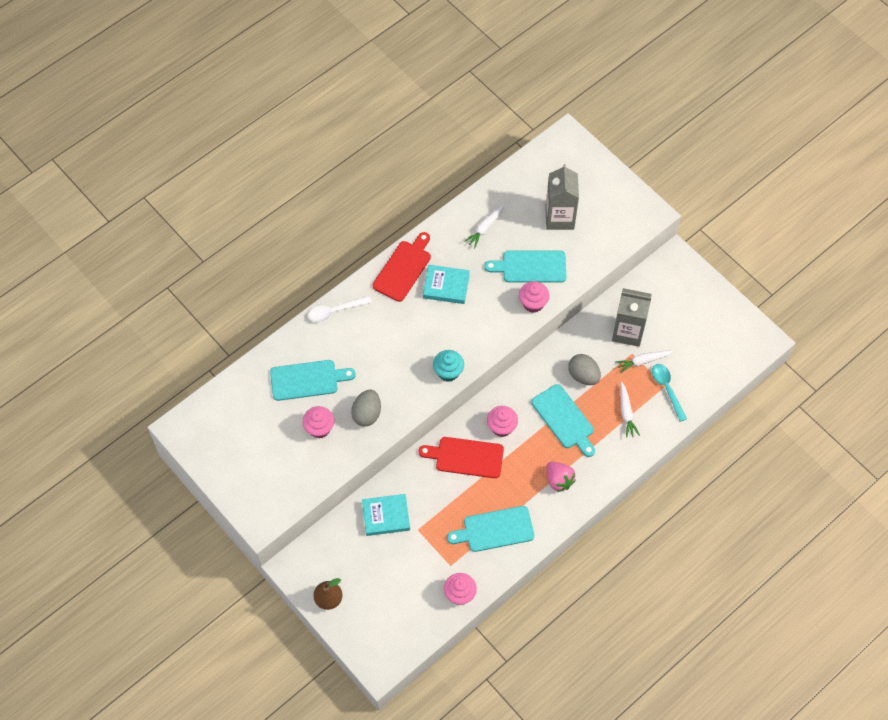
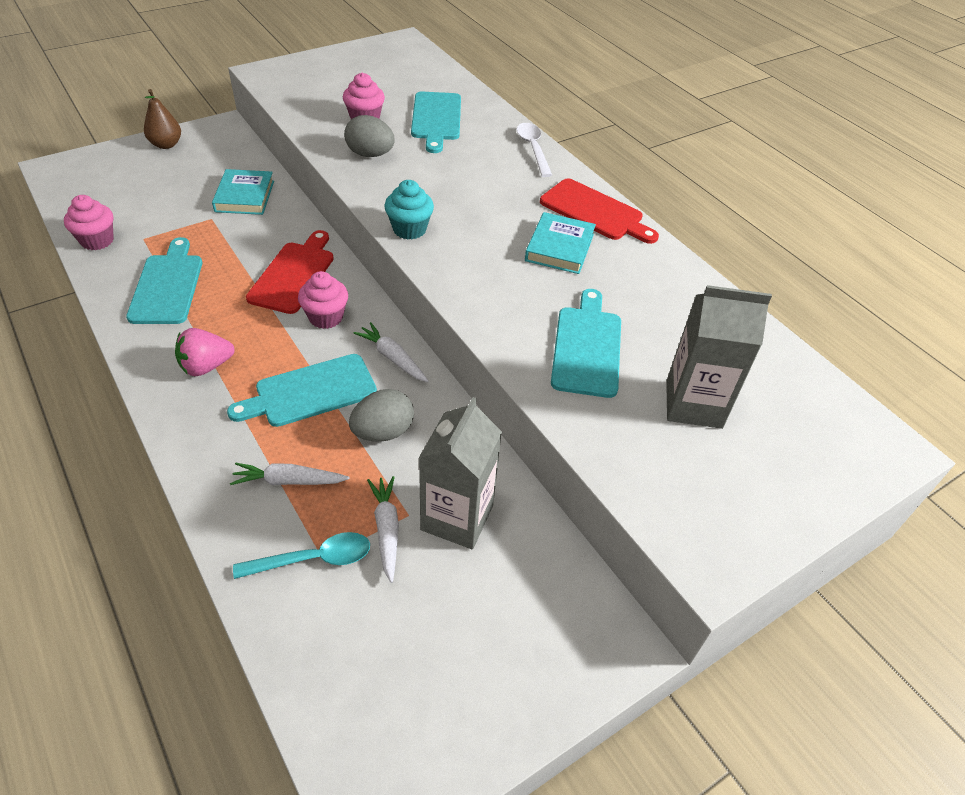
camera: 95 degrees right, 15 degrees down
white carrot [464,204,504,248] -> white carrot moved to [354,322,428,382]
pink cupcake [519,281,550,313] -> none

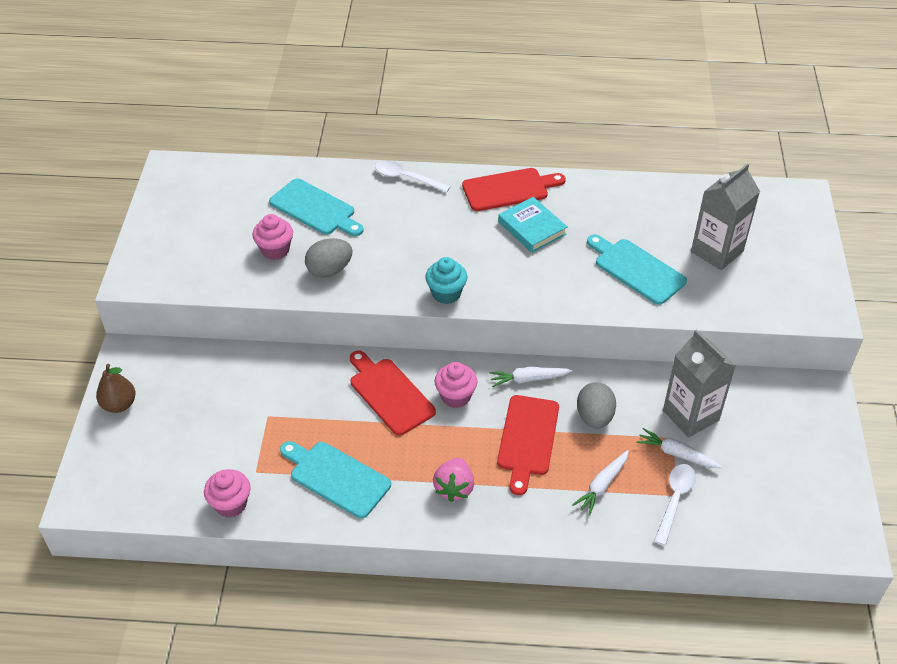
camera: 50 degrees left, 0 degrees up
turquoise book [212,169,274,215] -> none
turquoise cutting board [227,354,377,427] -> red cutting board [497,395,559,495]
turquoise spoon [233,532,370,579] -> white spoon [654,464,696,546]

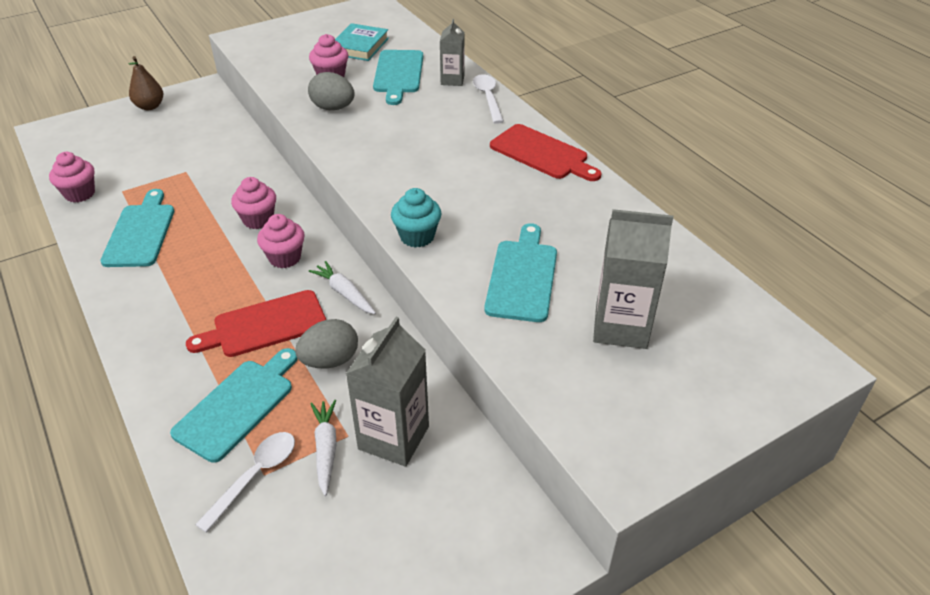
camera: 55 degrees right, 5 degrees down
red cutting board [350,350,436,436] -> pink cupcake [231,177,276,229]
turquoise cupcake [425,257,467,304] -> turquoise cupcake moved to [391,188,441,248]
pink strawberry [433,457,474,502] -> none
turquoise book [498,197,567,253] -> turquoise book moved to [335,23,389,61]
white carrot [572,450,629,516] -> turquoise cutting board [170,348,298,463]
white spoon [654,464,696,546] -> white spoon turned 45 degrees counterclockwise [195,432,295,533]
none -> grey carton [440,19,465,86]

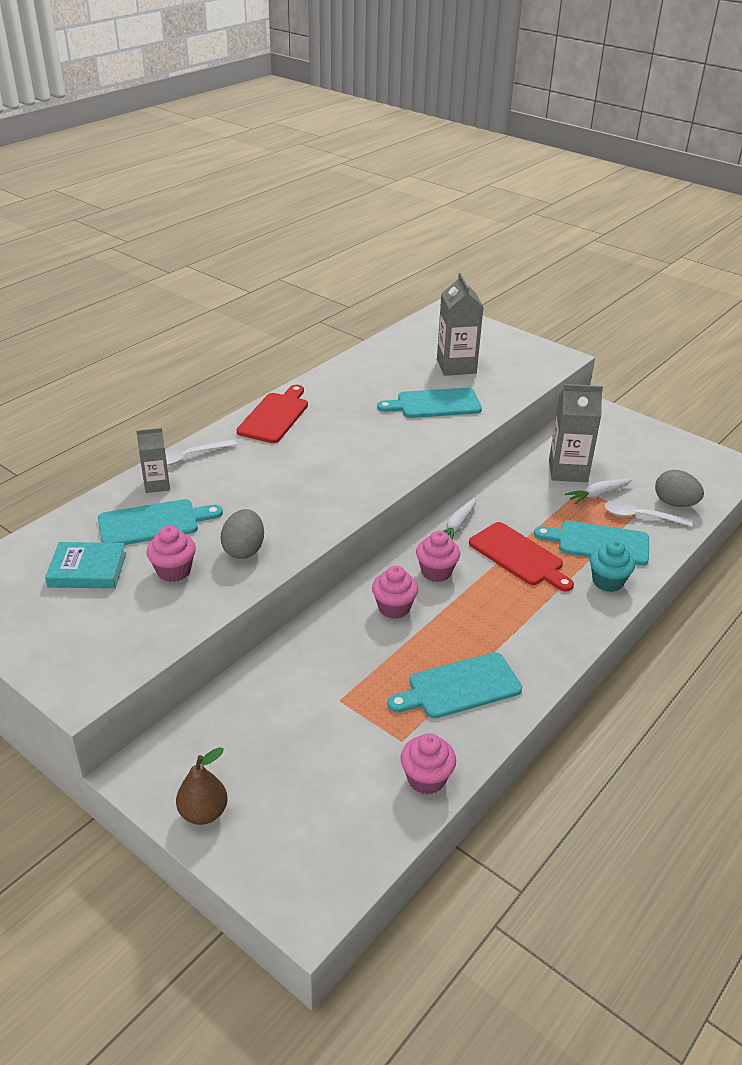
camera: 110 degrees left, 5 degrees down
grey egg [295,319,358,369] -> grey egg moved to [655,470,704,507]
turquoise cupcake [391,188,441,248] -> turquoise cupcake moved to [590,540,635,592]

